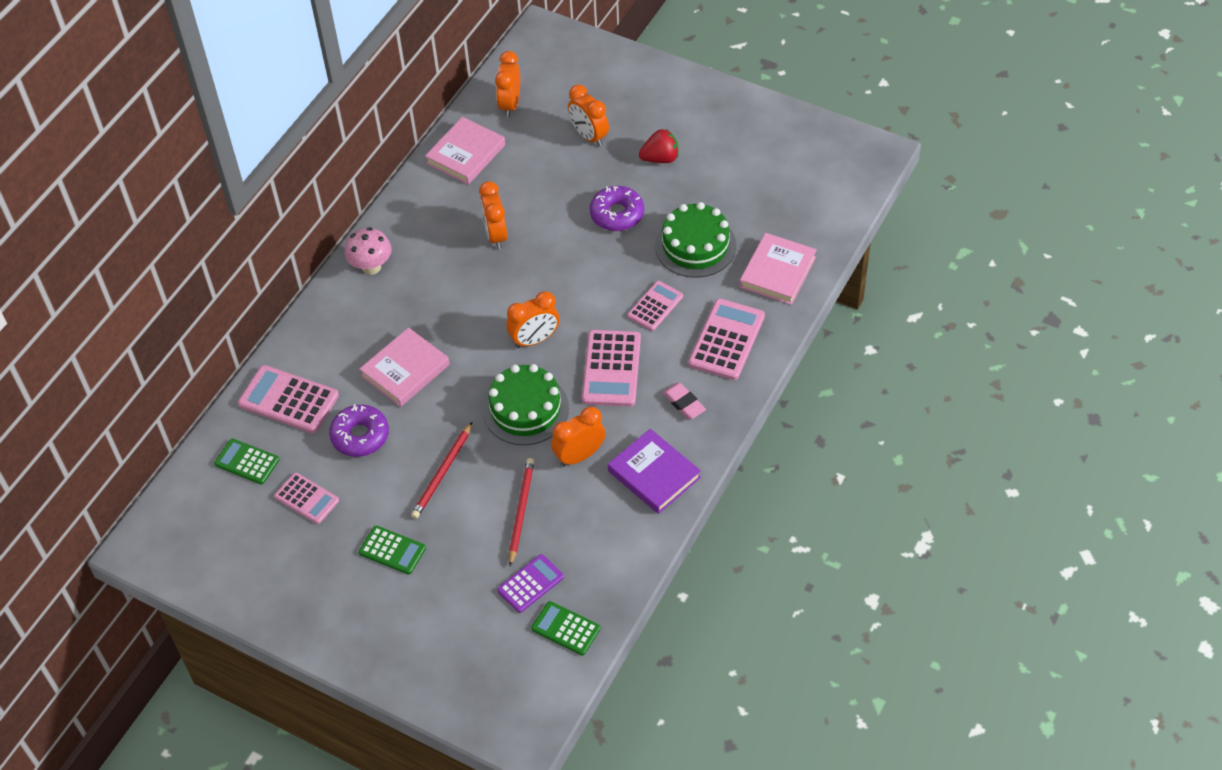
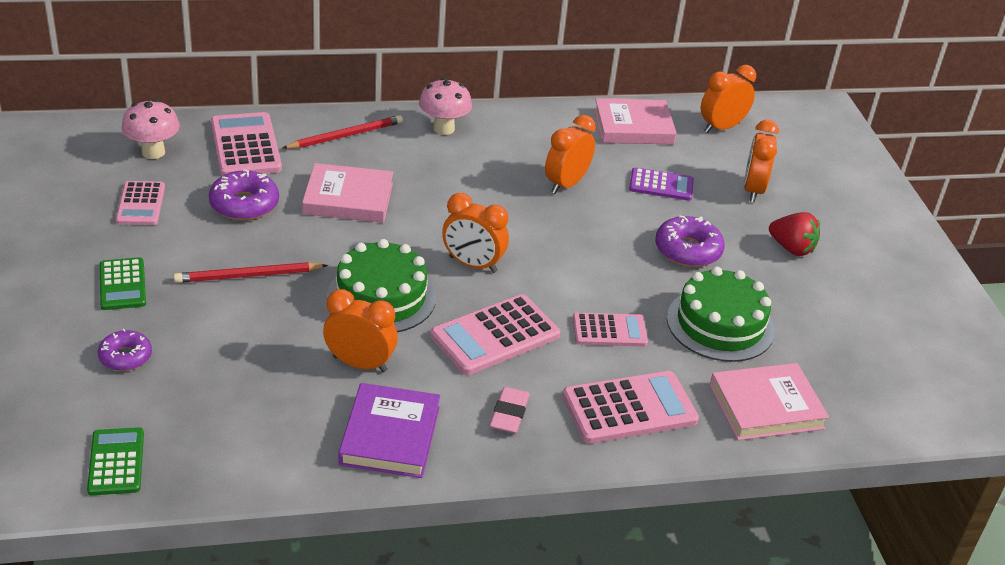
camera: 45 degrees right, 15 degrees down
green calculator [214,439,279,484] -> pink mushroom [122,99,180,159]
purple calculator [497,554,564,613] -> purple calculator moved to [629,167,694,201]
red pencil [509,458,534,566] -> red pencil moved to [283,115,403,149]
none -> purple donut [98,329,152,371]

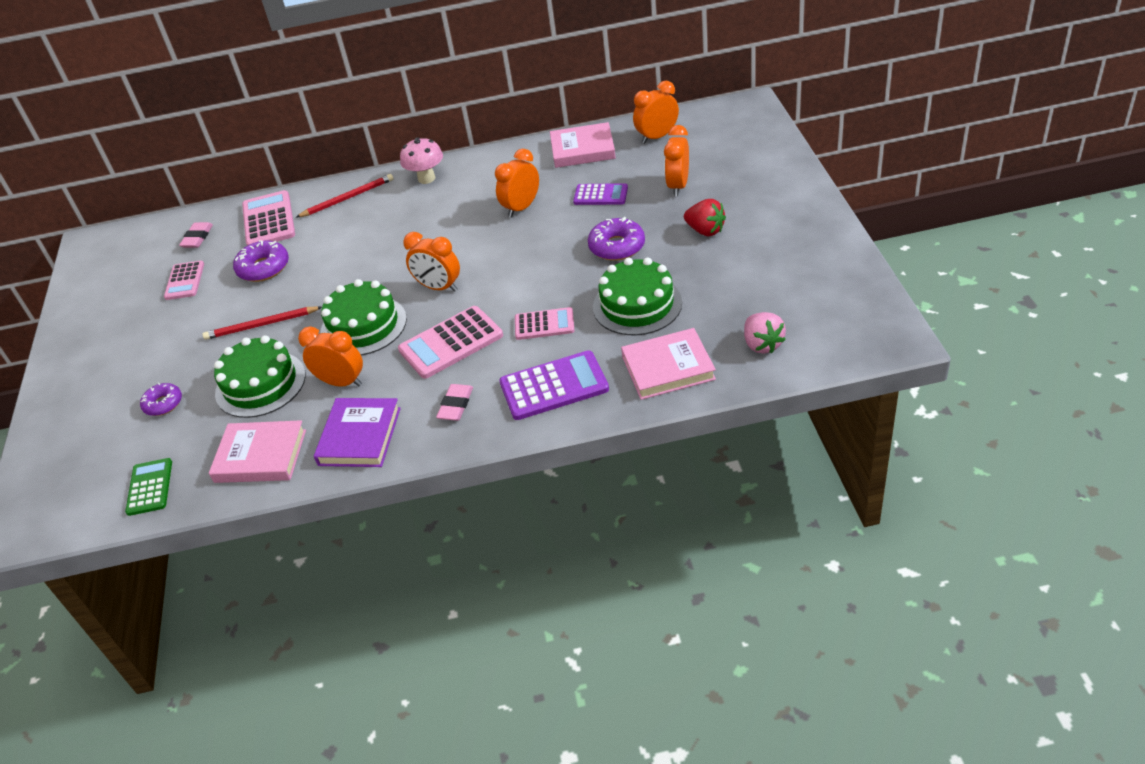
camera: 10 degrees right, 5 degrees up
green calculator [100,257,146,310] -> none
pink mushroom [122,99,180,159] -> pink eraser [179,222,213,248]
pink book [302,163,393,223] -> pink book moved to [209,420,306,483]
pink calculator [562,371,699,444] -> purple calculator [499,350,609,420]
none -> green cake [214,335,306,418]
none -> pink strawberry [744,312,786,353]

